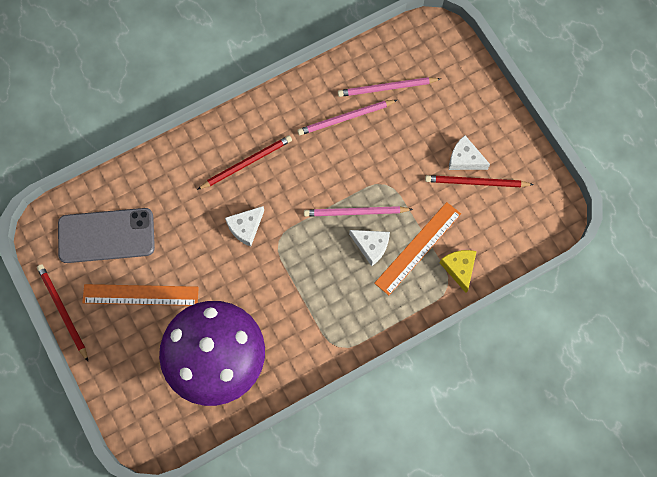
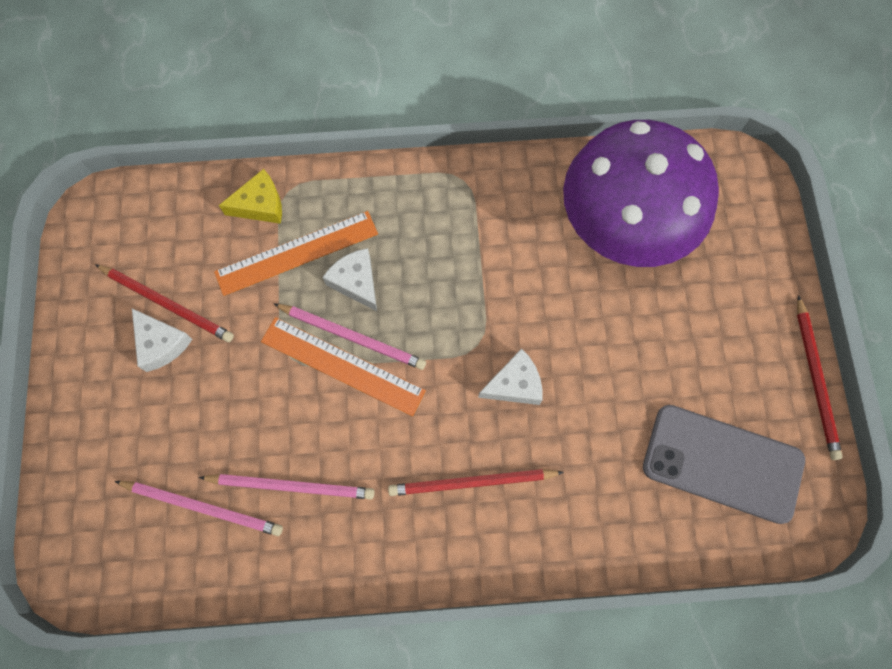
camera: 155 degrees left, 0 degrees up
orange ruler [82,284,199,306] -> orange ruler moved to [261,317,426,416]
yellow cheese [440,250,477,293] -> yellow cheese turned 120 degrees counterclockwise [219,169,282,224]

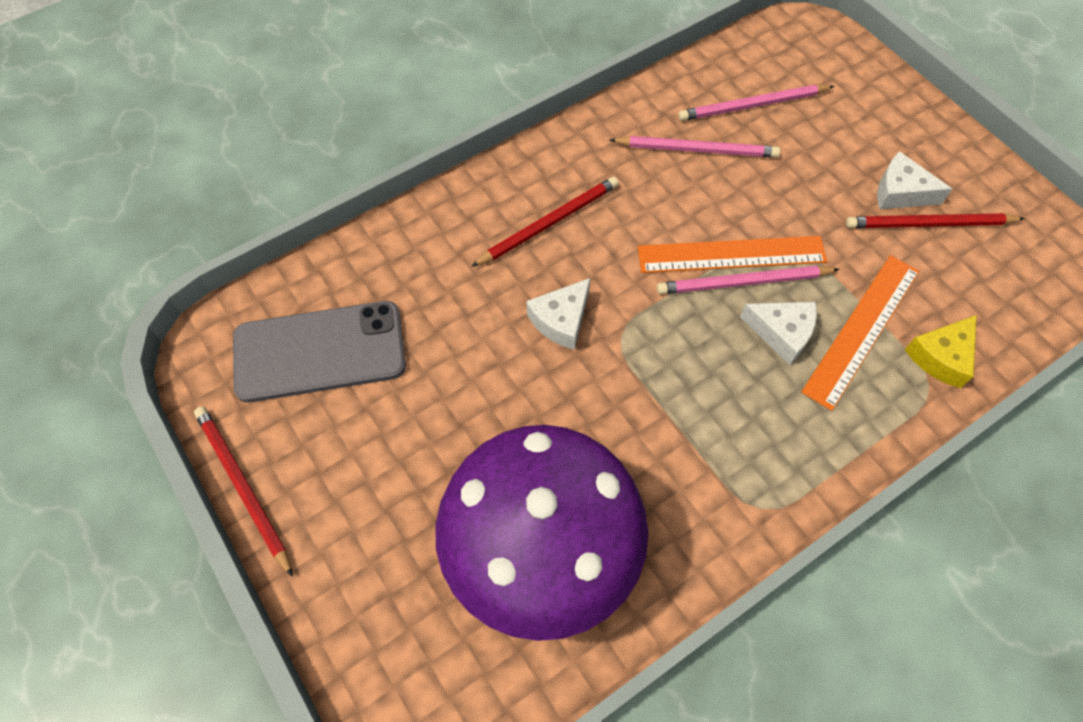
camera: 150 degrees right, 10 degrees down
pink pencil [199,474,375,500] -> pink pencil turned 150 degrees counterclockwise [610,136,780,157]

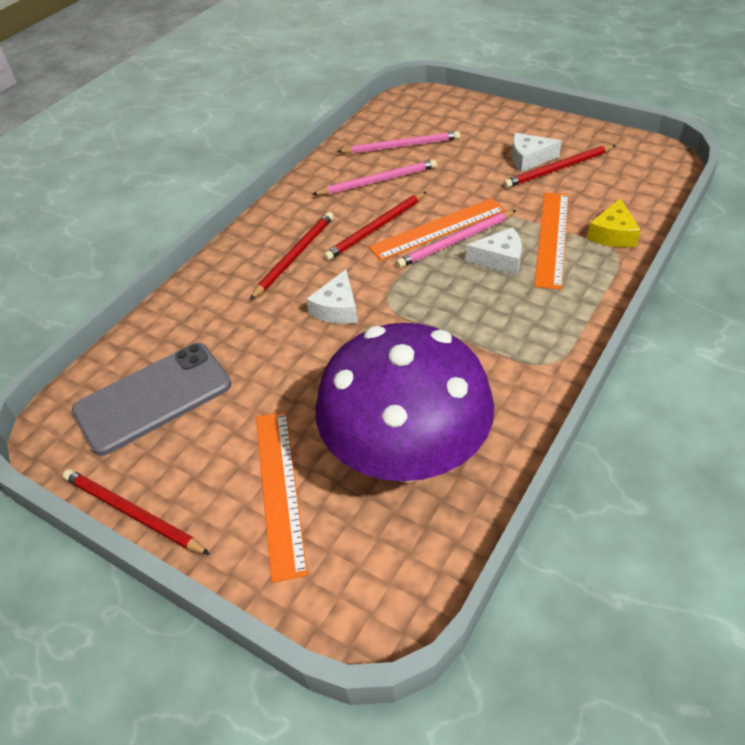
camera: 20 degrees left, 15 degrees down
pink pencil [678,85,834,121] -> pink pencil turned 150 degrees counterclockwise [337,131,460,154]
none -> orange ruler [256,411,308,583]
none -> red pencil [324,192,426,261]

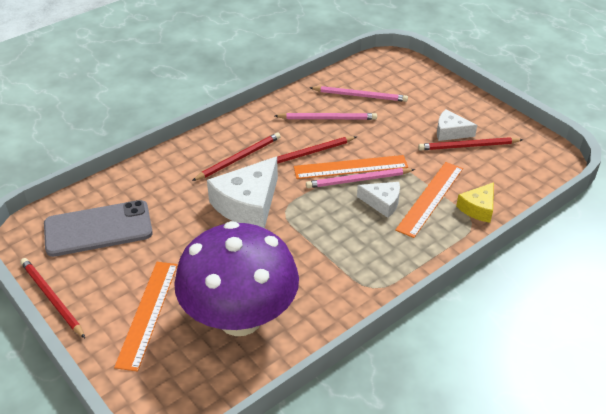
camera: 15 degrees right, 5 degrees down
white cheese [306,269,357,324] -> white cheese [207,157,278,228], size x1.83

